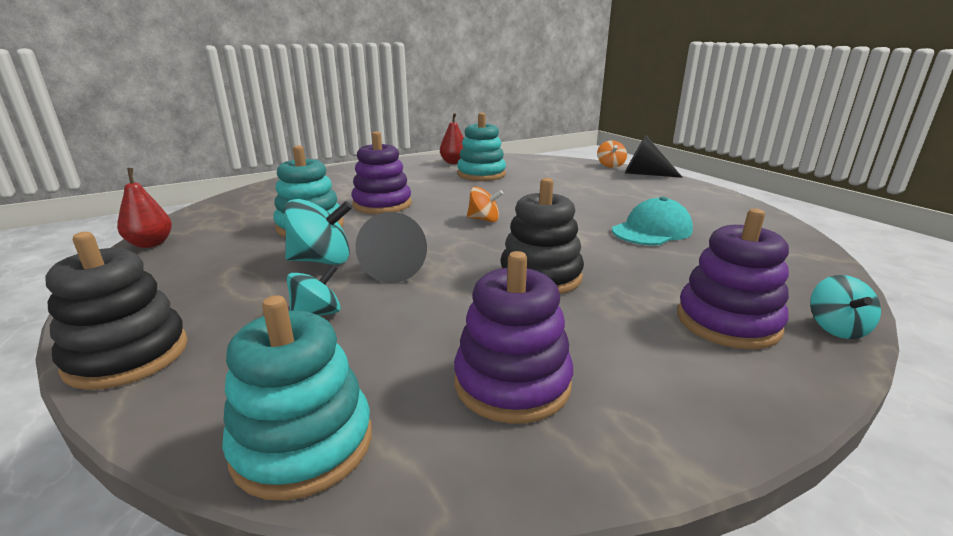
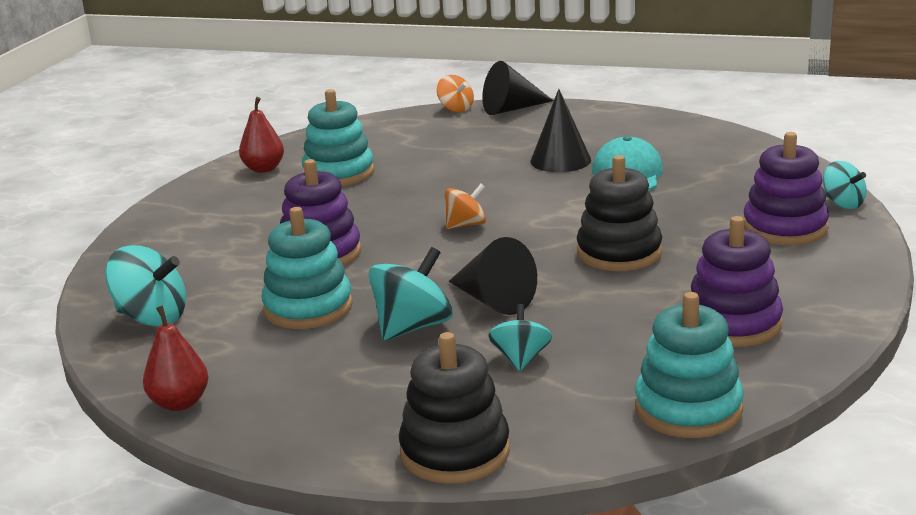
camera: 40 degrees left, 0 degrees up
none -> turquoise spinning top [105,245,186,326]
none -> black cone [531,89,591,172]

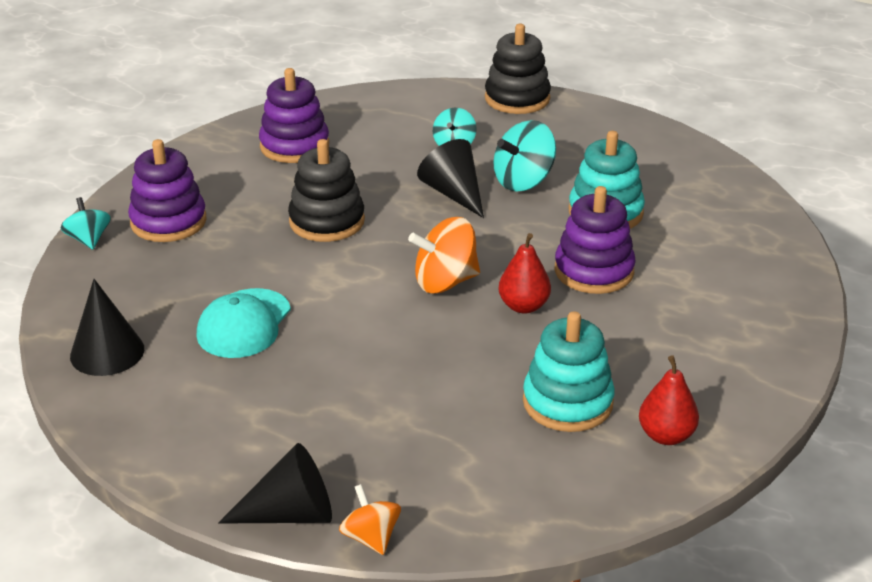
camera: 170 degrees left, 10 degrees up
turquoise spinning top [105,245,186,326] -> none
red pear [143,305,208,411] -> red pear moved to [498,233,551,314]
orange spinning top [445,184,486,229] -> orange spinning top [408,217,480,294], size x1.59
black cone [531,89,591,172] -> black cone moved to [70,279,144,376]
turquoise stacking toy [635,292,744,438] -> none

